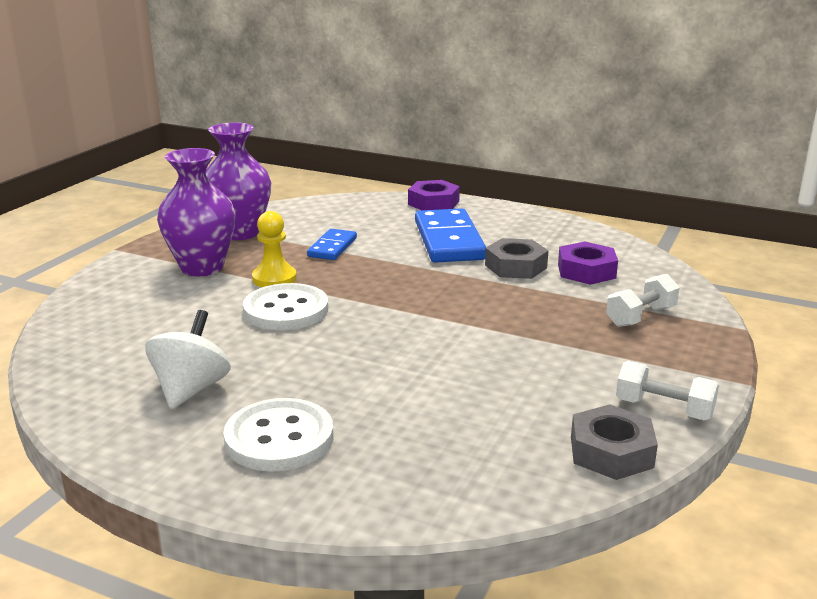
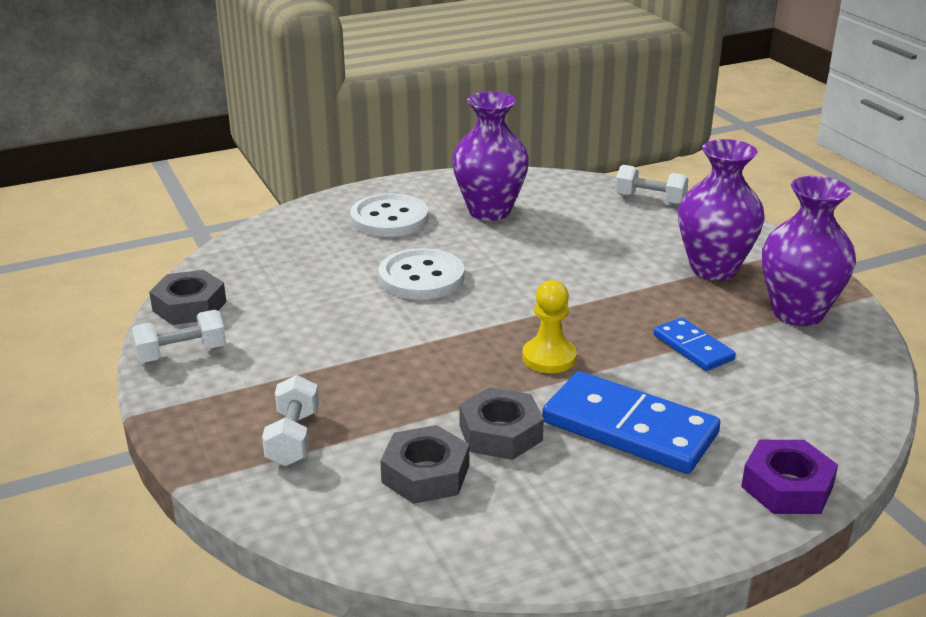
camera: 130 degrees right, 5 degrees up
white spinning top [145,310,231,409] -> purple vase [452,92,529,221]
white button [243,283,328,330] -> white button moved to [379,248,464,300]
yellow pawn [252,211,297,287] -> yellow pawn moved to [522,280,577,373]
purple nut [558,241,618,285] -> grey nut [380,425,469,504]
none -> white dumbbell [615,165,689,205]

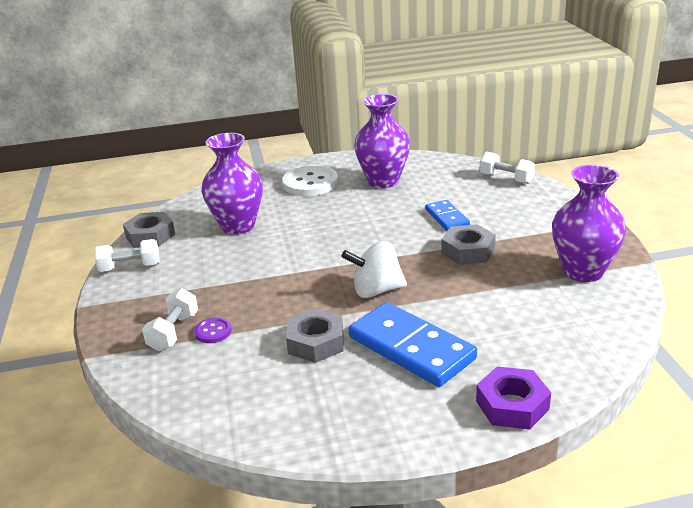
camera: 15 degrees right, 0 degrees up
white button [379,248,464,300] -> none
grey nut [380,425,469,504] -> grey nut moved to [441,224,496,265]
yellow pawn [522,280,577,373] -> white spinning top [341,241,407,298]
blue domino [653,318,736,371] -> blue domino moved to [425,200,470,231]
purple vase [678,139,765,280] -> purple vase moved to [201,133,263,235]
none -> purple button [194,318,232,343]

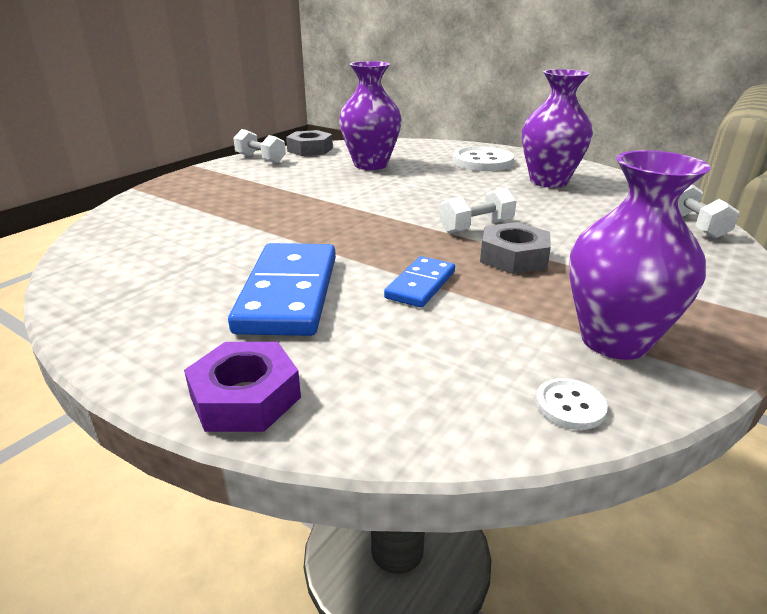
camera: 45 degrees right, 0 degrees up
white dumbbell [142,288,198,351] -> white dumbbell moved to [439,187,517,233]
purple button [194,318,232,343] -> none
grey nut [286,308,344,363] -> none
white spinning top [341,241,407,298] -> none
blue domino [425,200,470,231] -> blue domino moved to [384,256,455,308]
none -> white button [536,378,608,430]

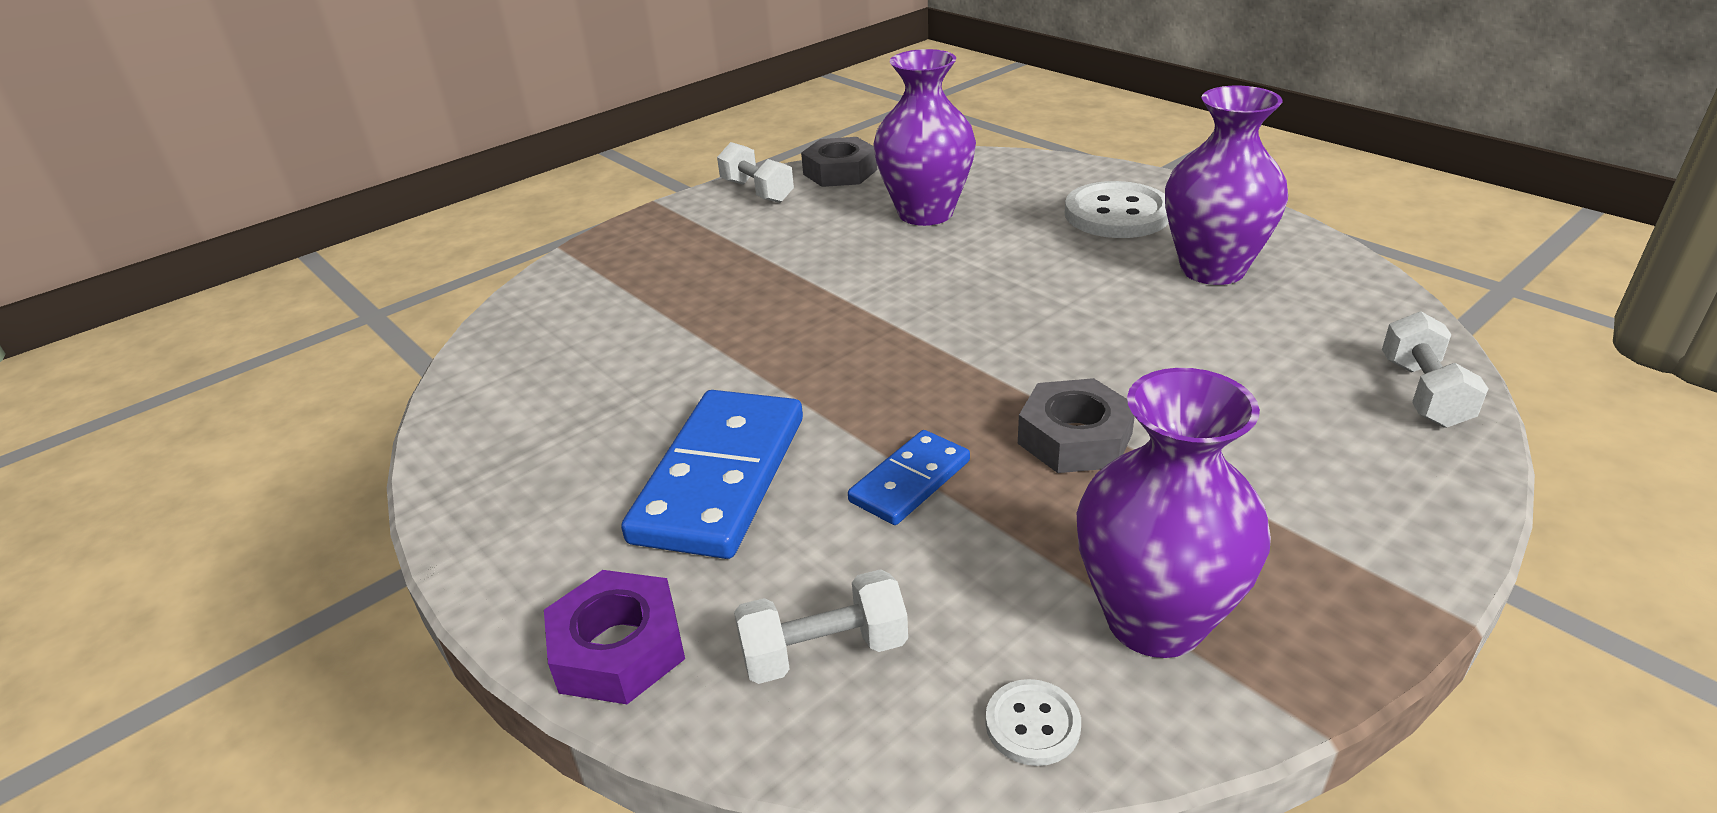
camera: 15 degrees right, 5 degrees up
white dumbbell [439,187,517,233] -> white dumbbell moved to [734,569,908,684]

